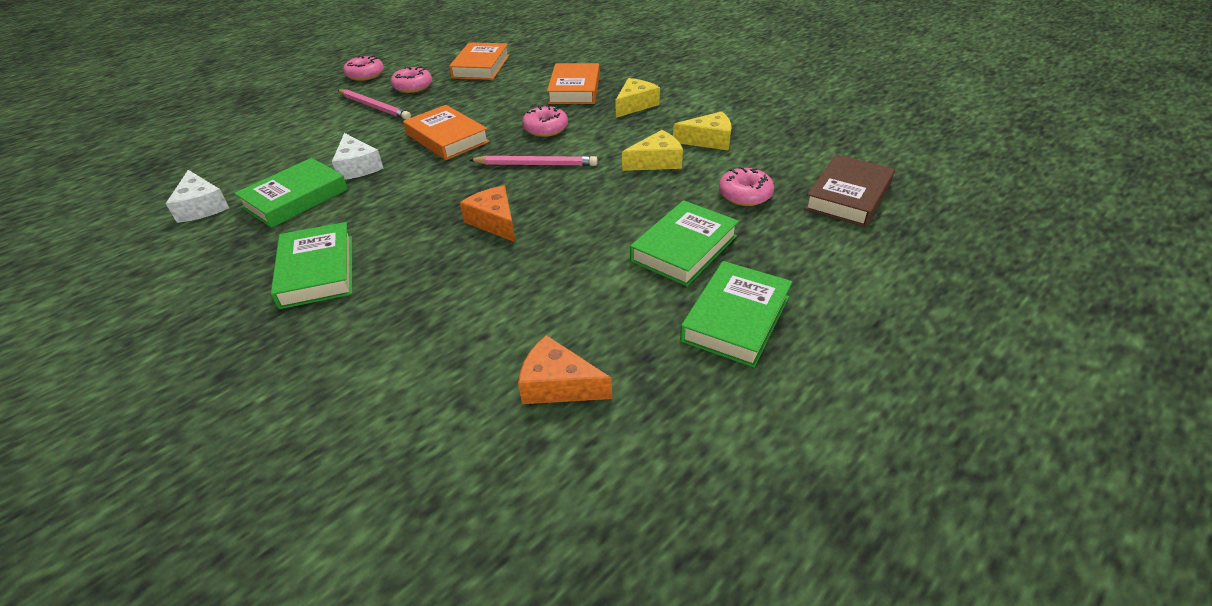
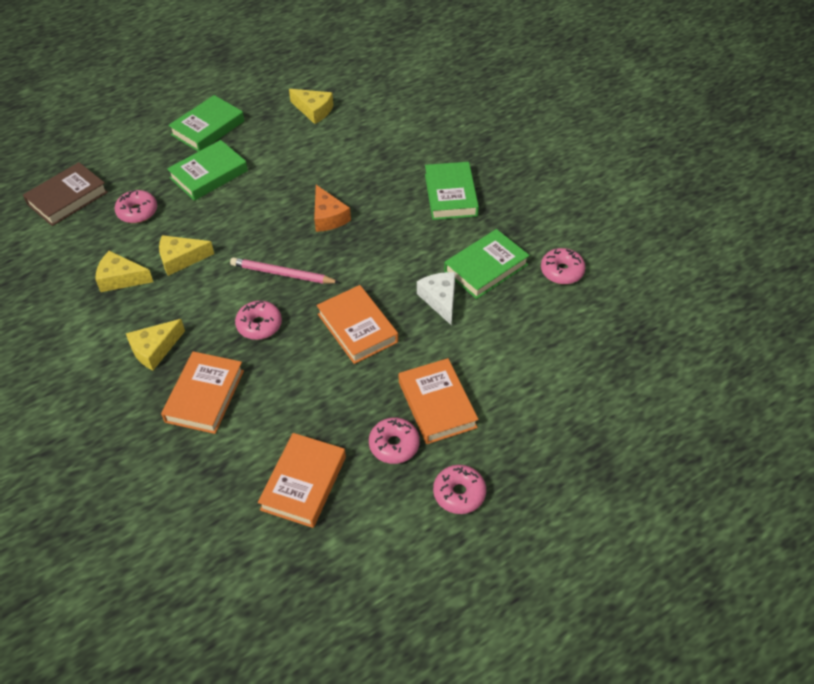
camera: 170 degrees left, 10 degrees up
white cheese [166,170,229,223] -> pink donut [541,248,586,284]
pink pencil [338,89,411,120] -> orange book [399,358,479,444]
orange cheese [518,335,612,404] -> yellow cheese [289,89,334,124]

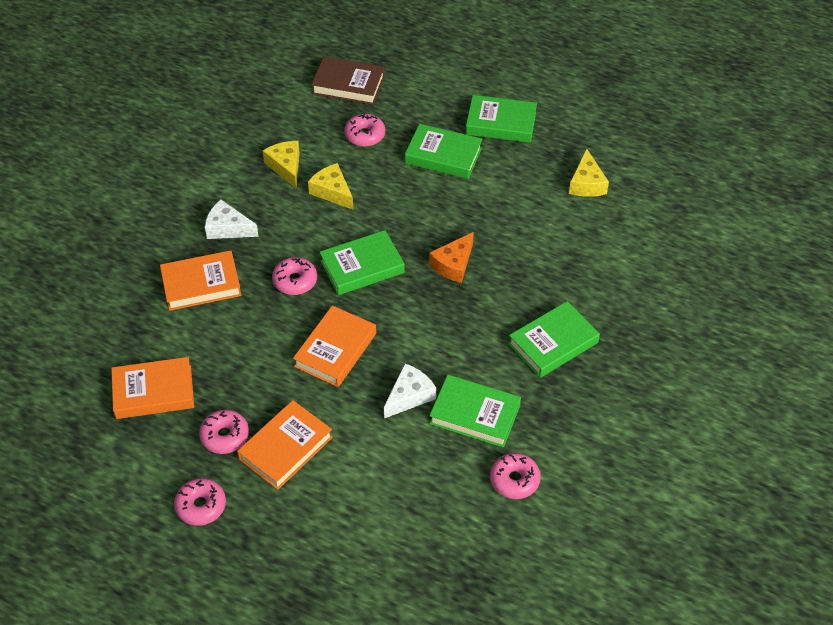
camera: 60 degrees right, 0 degrees up
yellow cheese [126,319,185,370] -> white cheese [205,200,259,239]
pink pencil [230,257,340,284] -> green book [319,230,405,295]

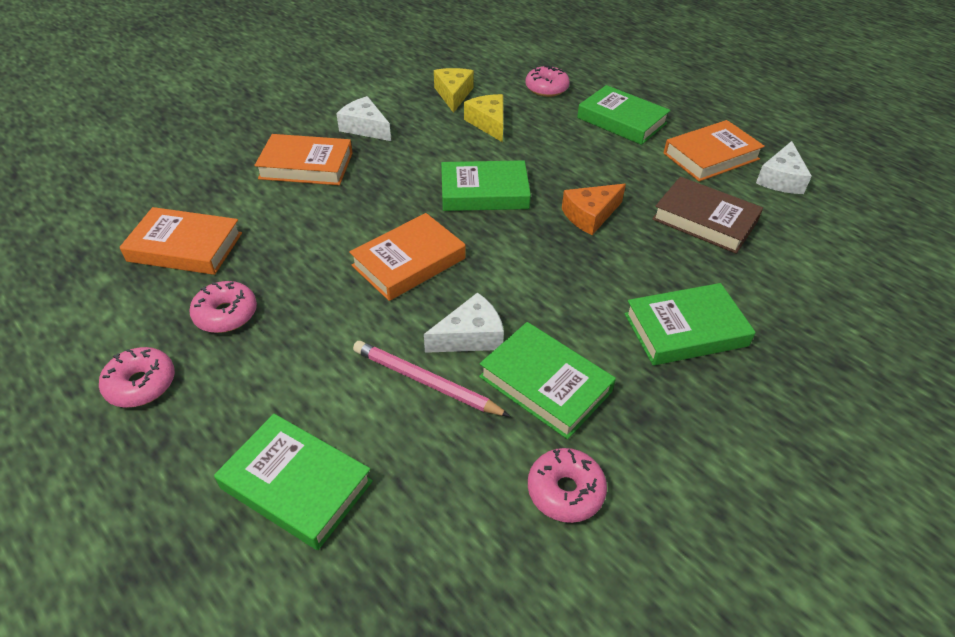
camera: 20 degrees right, 5 degrees down
orange book [237,400,333,490] -> orange book moved to [664,120,765,182]
pink donut [272,257,317,295] -> none
brown book [311,56,385,105] -> brown book moved to [652,177,763,254]
green book [466,95,537,143] -> green book moved to [214,414,373,550]
yellow cheese [569,149,609,197] -> white cheese [756,141,812,194]
none -> pink pencil [353,341,510,417]

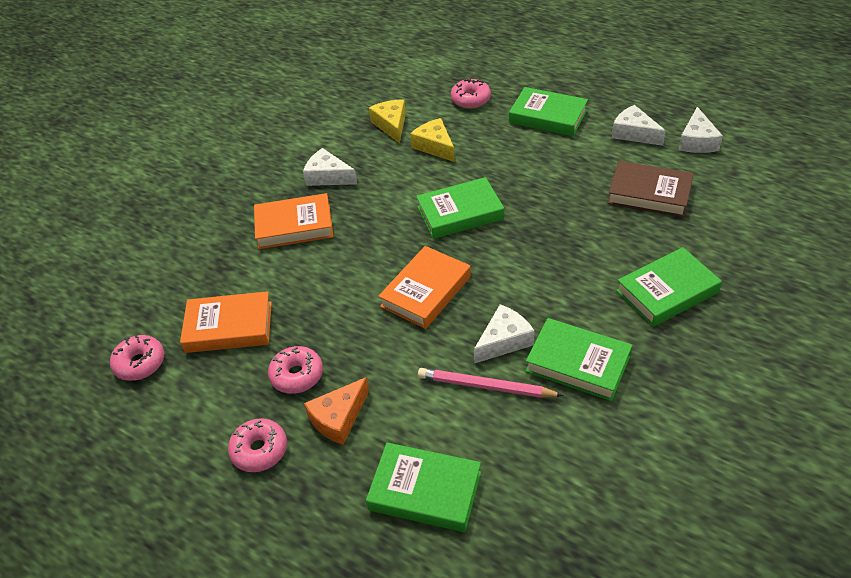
camera: 10 degrees left, 0 degrees up
pink donut [528,448,607,523] -> pink donut moved to [110,335,164,381]
orange cheese [562,184,626,235] -> orange cheese moved to [304,377,369,445]
orange book [664,120,765,182] -> white cheese [612,105,666,146]

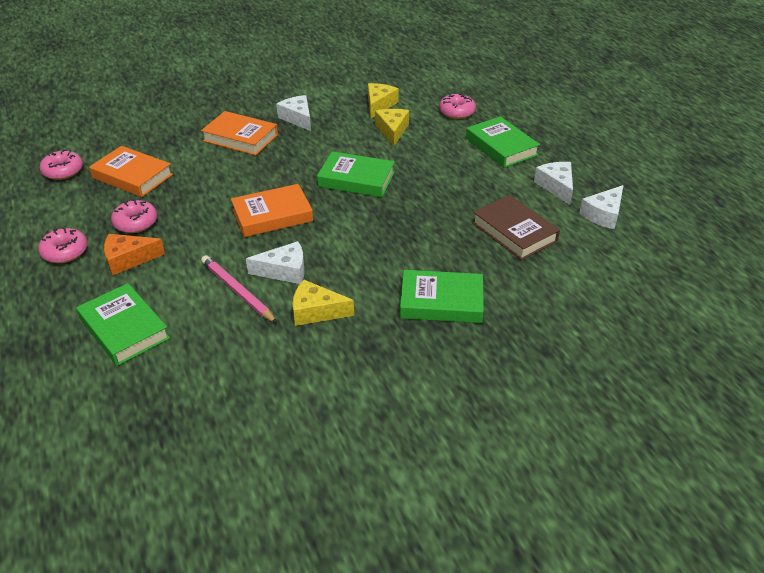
camera: 30 degrees right, 5 degrees down
green book [525,318,633,401] -> yellow cheese [293,280,354,326]

